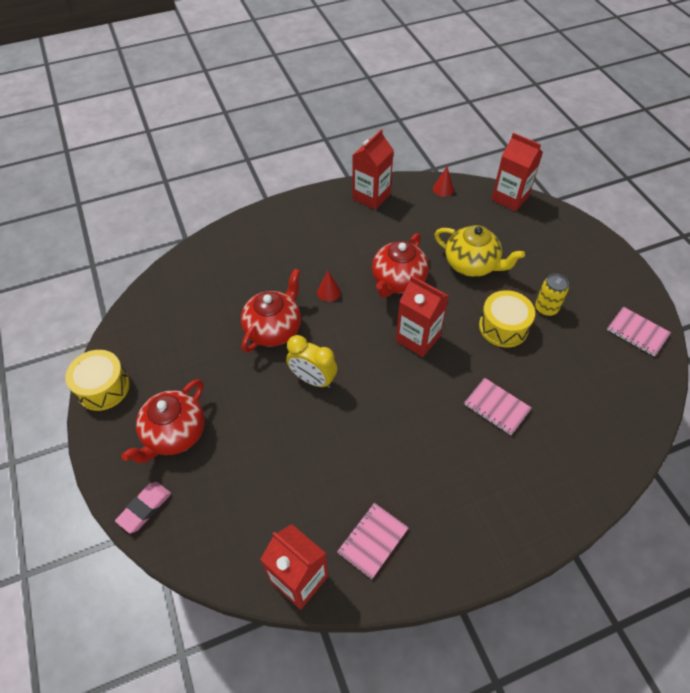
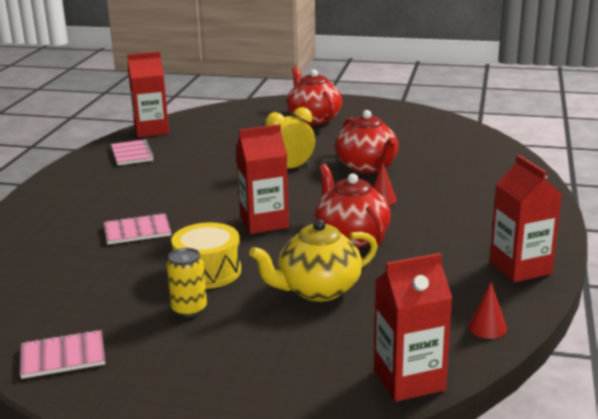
camera: 125 degrees right, 30 degrees down
yellow drum [65,350,130,411] -> none
pink eraser [115,482,171,533] -> none

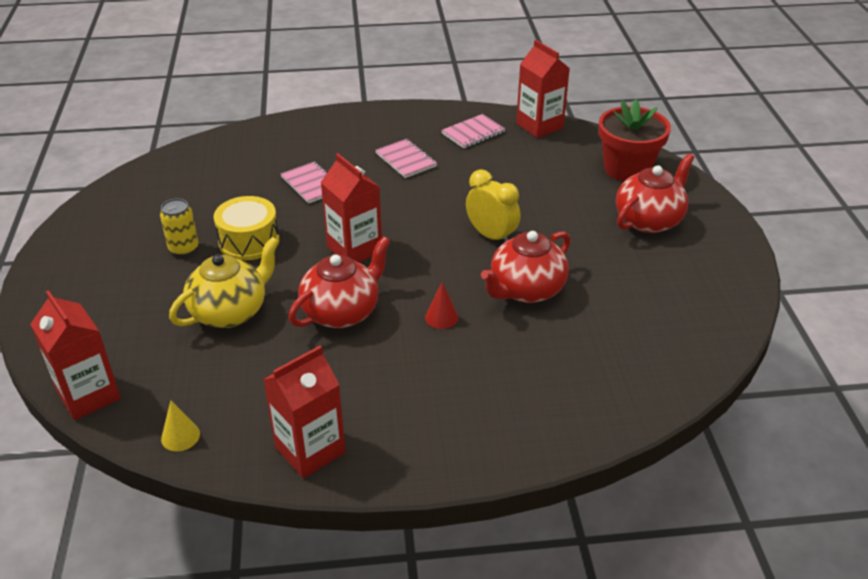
camera: 70 degrees right, 15 degrees up
pink notebook [20,330,105,379] -> pink notebook moved to [375,139,437,178]
yellow teapot [249,219,378,302] -> yellow teapot turned 90 degrees clockwise [169,237,279,328]
red cone [468,282,507,339] -> yellow cone [161,400,200,451]
none -> red flower pot [598,99,671,182]

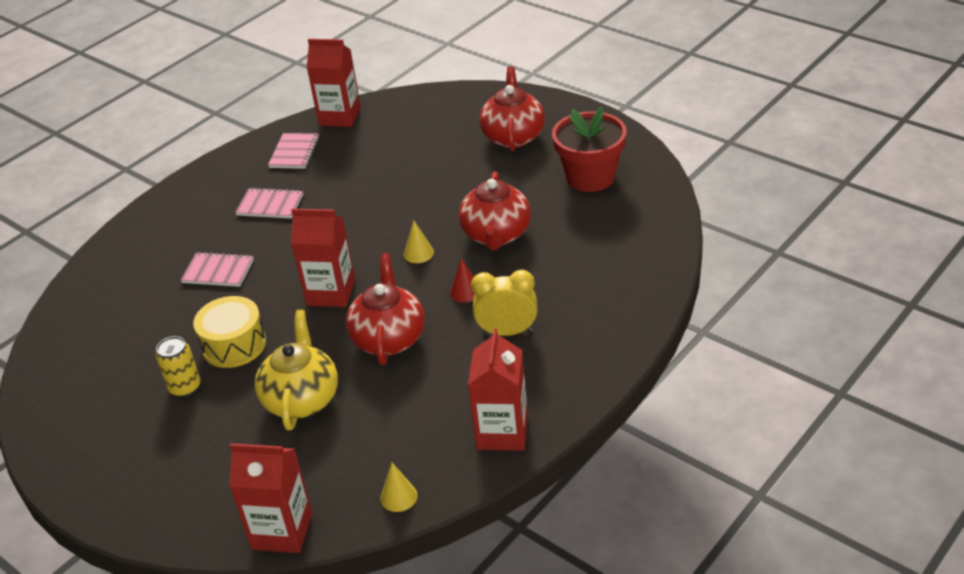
camera: 40 degrees left, 0 degrees up
yellow clock [466,169,521,243] -> yellow clock moved to [471,270,537,336]
red flower pot [598,99,671,182] -> red flower pot moved to [552,106,627,192]
none -> yellow cone [404,220,434,263]

